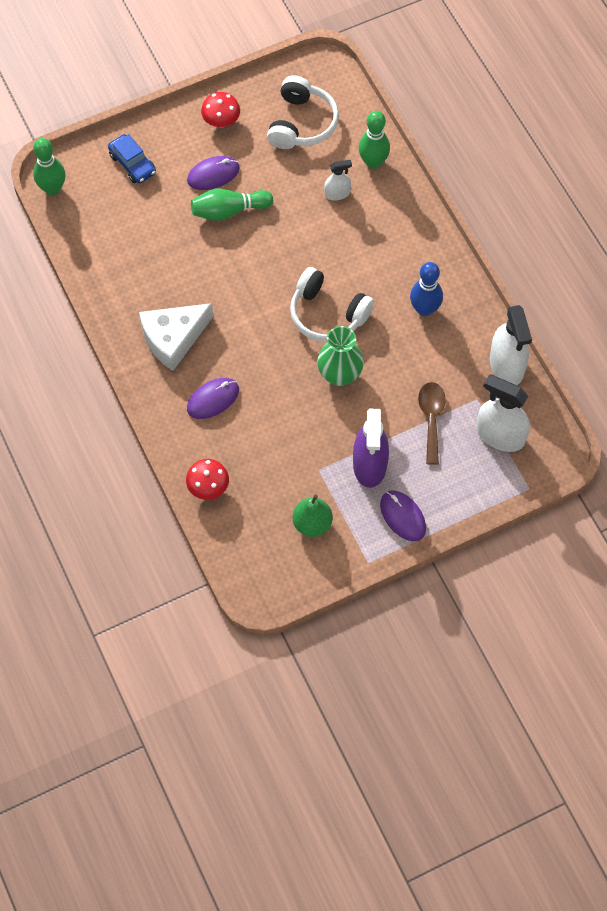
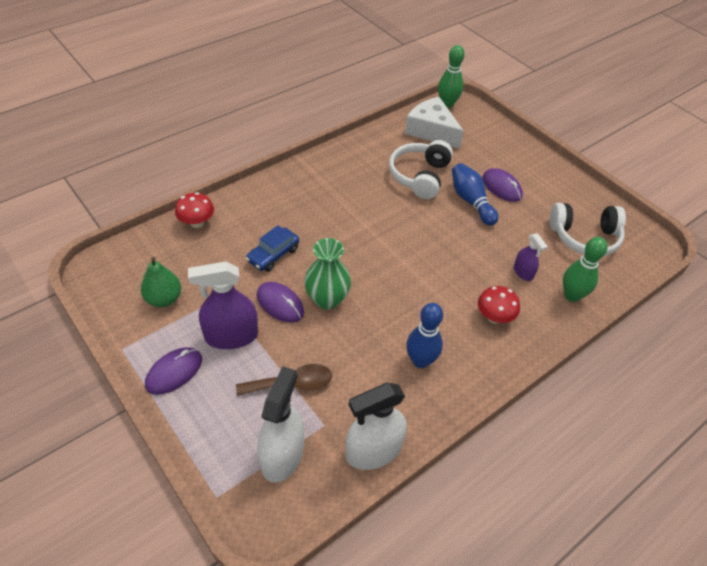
camera: 75 degrees right, 15 degrees down
blue car [108,134,156,184] -> blue car moved to [246,225,299,272]
white cheese [139,303,213,371] -> white cheese moved to [405,97,464,149]
purple mouse [187,378,239,419] -> purple mouse moved to [257,282,304,323]
green bowling pin [191,189,273,221] -> blue bowling pin [452,163,498,226]
red mushroom [201,92,240,128] -> red mushroom moved to [478,286,520,324]
white headphones [290,267,374,342] -> white headphones moved to [389,140,453,199]
white spray bottle [324,160,352,200] -> purple spray bottle [514,234,548,281]

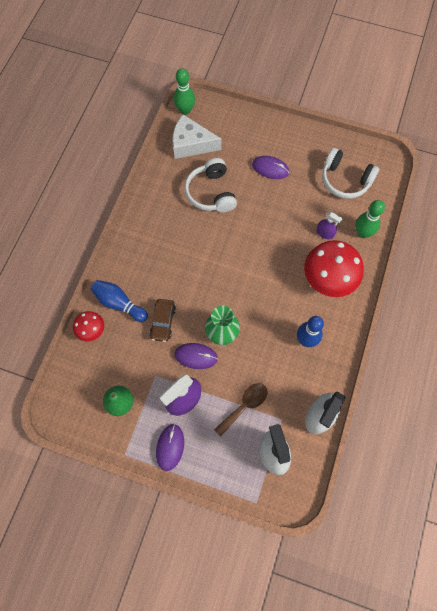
camera: 30 degrees left, 20 degrees up
blue car [246,225,299,272] -> brown car [149,299,176,342]
blue bowling pin [452,163,498,226] -> blue bowling pin moved to [91,280,148,322]
red mushroom [478,286,520,324] -> red mushroom [304,240,364,297], size x1.92
white headphones [550,203,626,256] -> white headphones turned 60 degrees clockwise [322,148,380,199]

